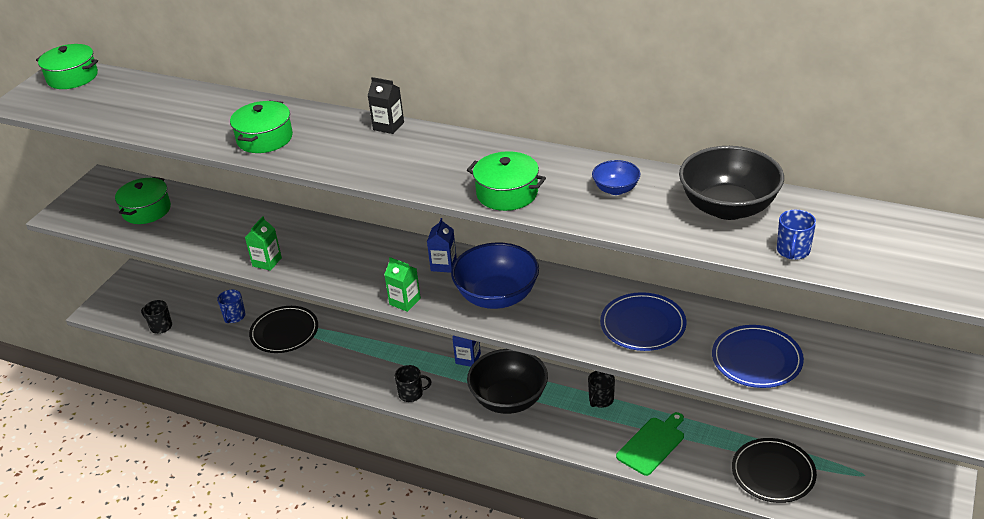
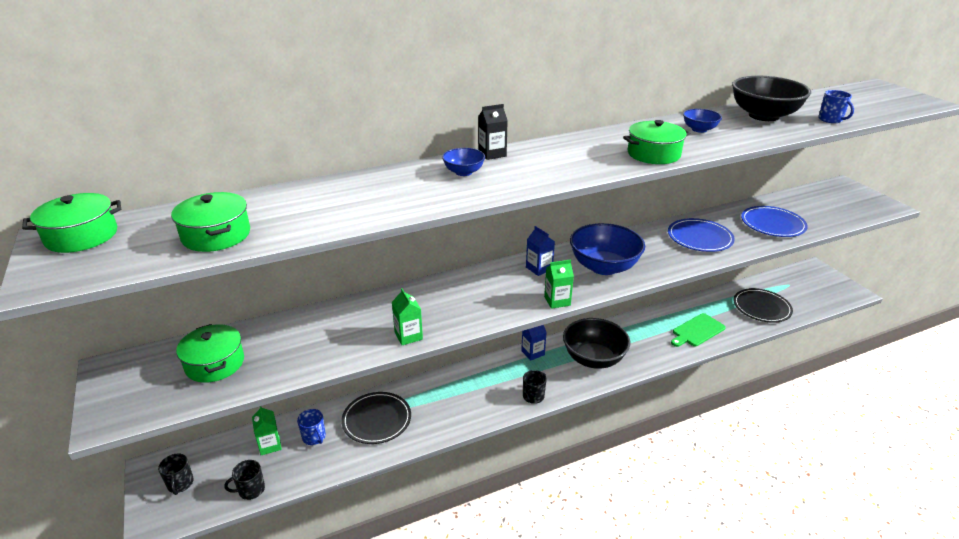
camera: 50 degrees left, 5 degrees down
green pot [230,101,293,153] -> green pot moved to [171,192,250,252]
black mug [588,371,615,408] -> black mug moved to [158,454,194,495]
green cutting board [616,412,684,476] -> green cutting board turned 120 degrees counterclockwise [671,313,726,347]
none -> green carton [252,406,282,455]
none -> blue bowl [442,148,485,176]

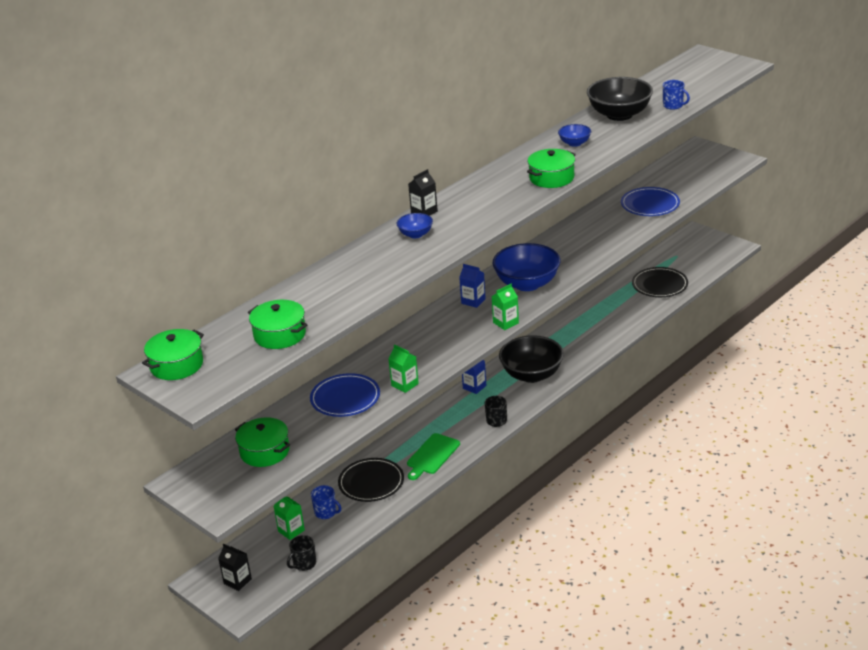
camera: 20 degrees left, 0 degrees up
black mug [158,454,194,495] -> black carton [218,543,252,591]
blue plate [668,218,735,252] -> blue plate moved to [310,373,380,417]
green cutting board [671,313,726,347] -> green cutting board moved to [407,433,460,480]

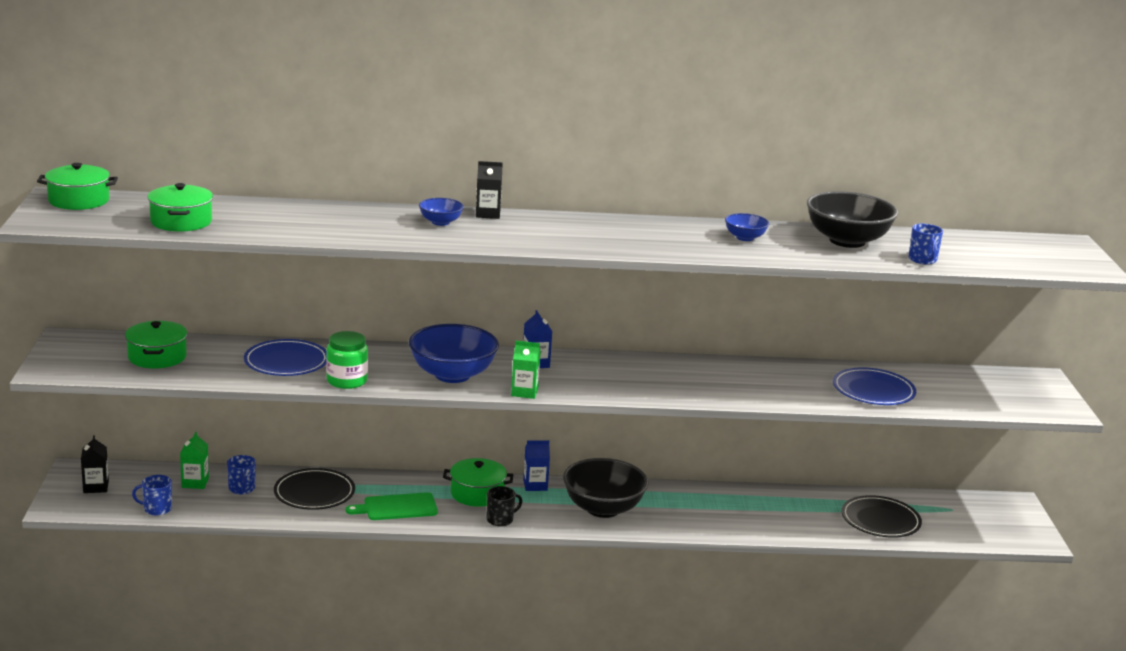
camera: 40 degrees right, 10 degrees down
black mug [287,535,316,571] -> blue mug [132,475,172,516]
green carton [388,344,419,393] -> green jar [326,331,368,389]
blue bowl [492,243,560,291] -> blue bowl moved to [409,324,499,383]
green pot [527,149,576,188] -> green pot moved to [443,458,513,507]

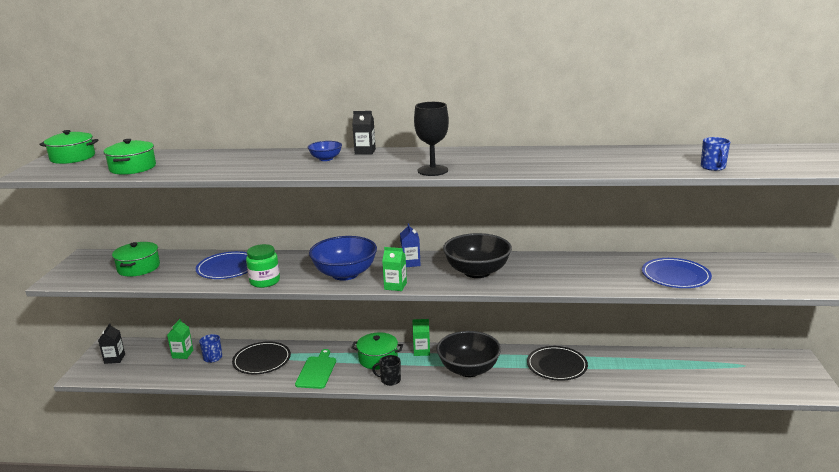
camera: 10 degrees right, 0 degrees up
blue mug [132,475,172,516] -> none
green cutting board [346,492,438,520] -> green cutting board turned 105 degrees clockwise [295,349,336,389]
black mug [487,486,522,527] -> black mug turned 150 degrees counterclockwise [372,355,401,386]
blue carton [523,440,550,491] -> green carton [412,319,430,356]
blue bowl [725,213,769,241] -> none
black bowl [807,191,898,248] -> black bowl moved to [443,233,512,278]
black plate [841,495,922,538] -> black plate moved to [527,346,588,381]
none -> black goblet [414,102,449,176]

